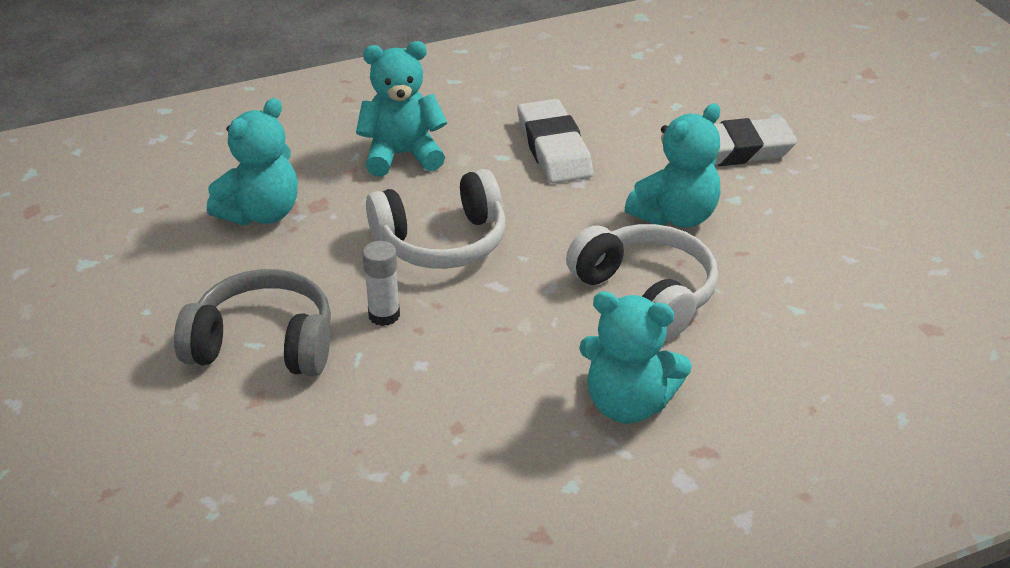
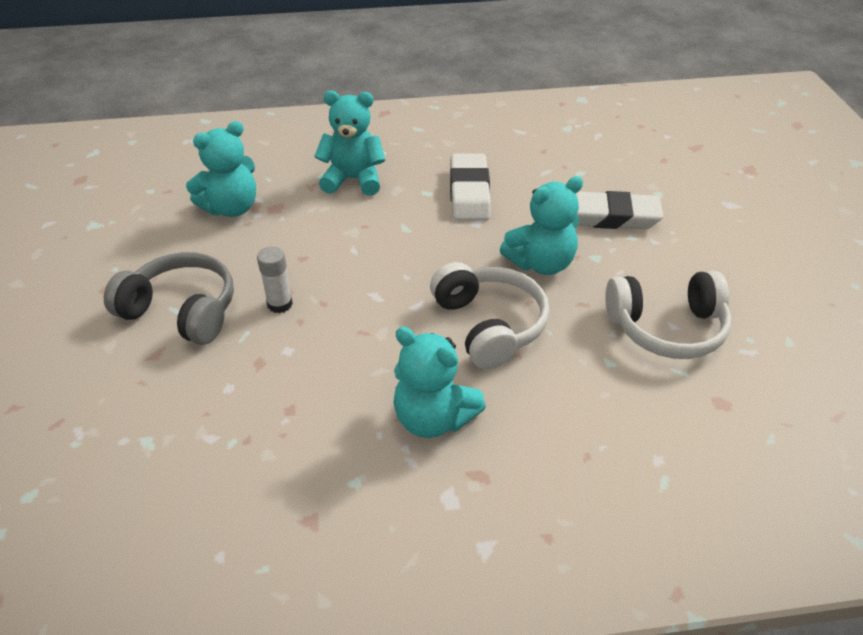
camera: 15 degrees right, 5 degrees up
white headphones [366,169,506,269] -> white headphones moved to [605,271,731,359]

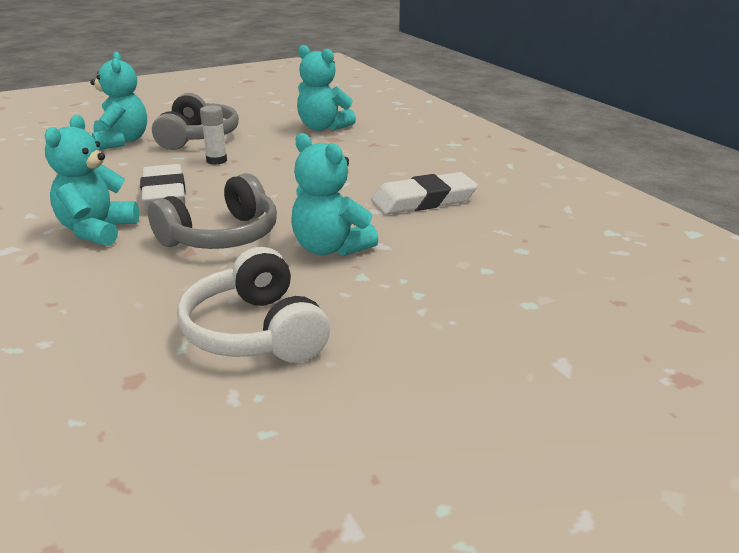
camera: 70 degrees right, 15 degrees down
turquoise teddy bear [314,91,385,196] -> turquoise teddy bear moved to [90,52,147,150]
white headphones [430,262,549,369] -> grey headphones [148,173,277,249]
white eraser [575,191,663,229] -> white eraser moved to [140,164,186,209]

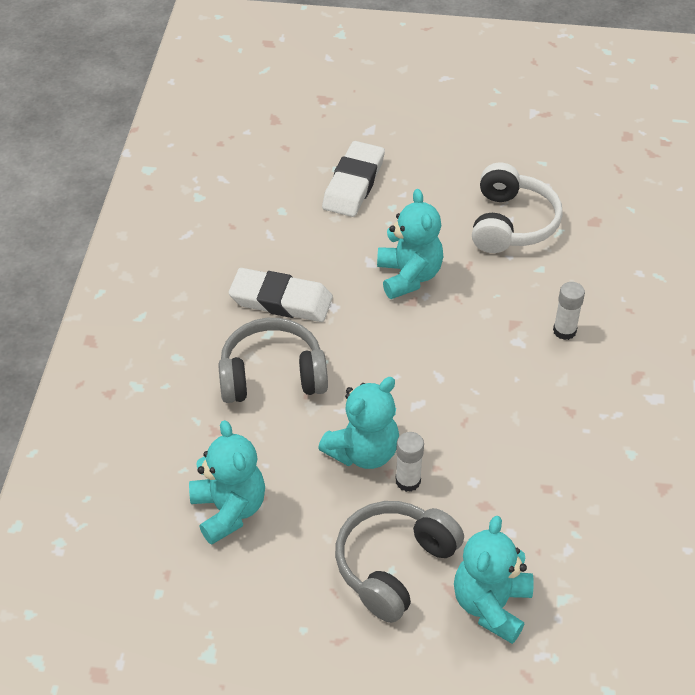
camera: 145 degrees left, 20 degrees up
turquoise teddy bear [45,115,139,246] -> turquoise teddy bear moved to [318,377,399,469]
white eraser [140,164,186,209] -> white eraser moved to [322,141,385,217]
grey headphones [148,173,277,249] -> grey headphones moved to [218,318,328,403]
none -> white glue stick [553,282,585,340]

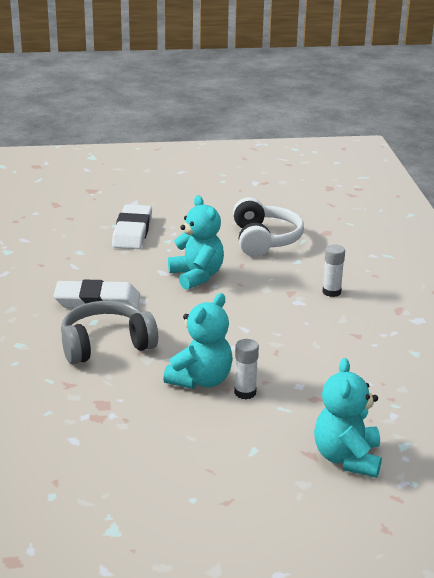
camera: 15 degrees left, 20 degrees down
turquoise teddy bear [189,420,265,545] -> none
grey headphones [335,501,464,623] -> none

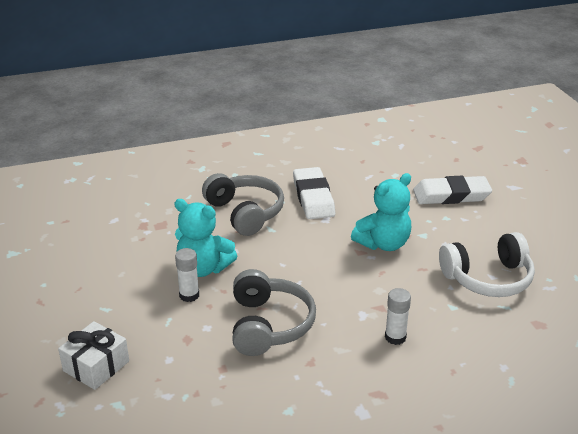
camera: 80 degrees right, 5 degrees up
turquoise teddy bear [314,358,382,478] -> white gift [58,321,129,390]
none -> grey headphones [232,269,316,356]

